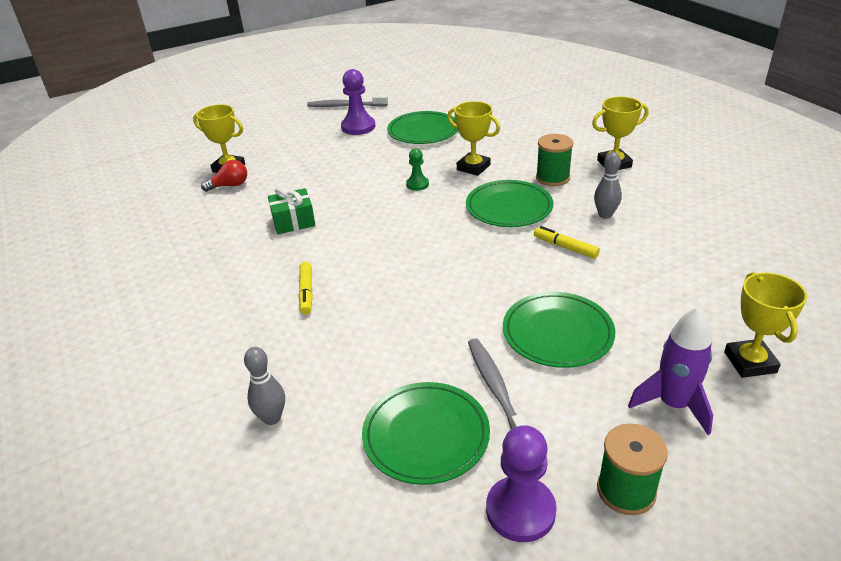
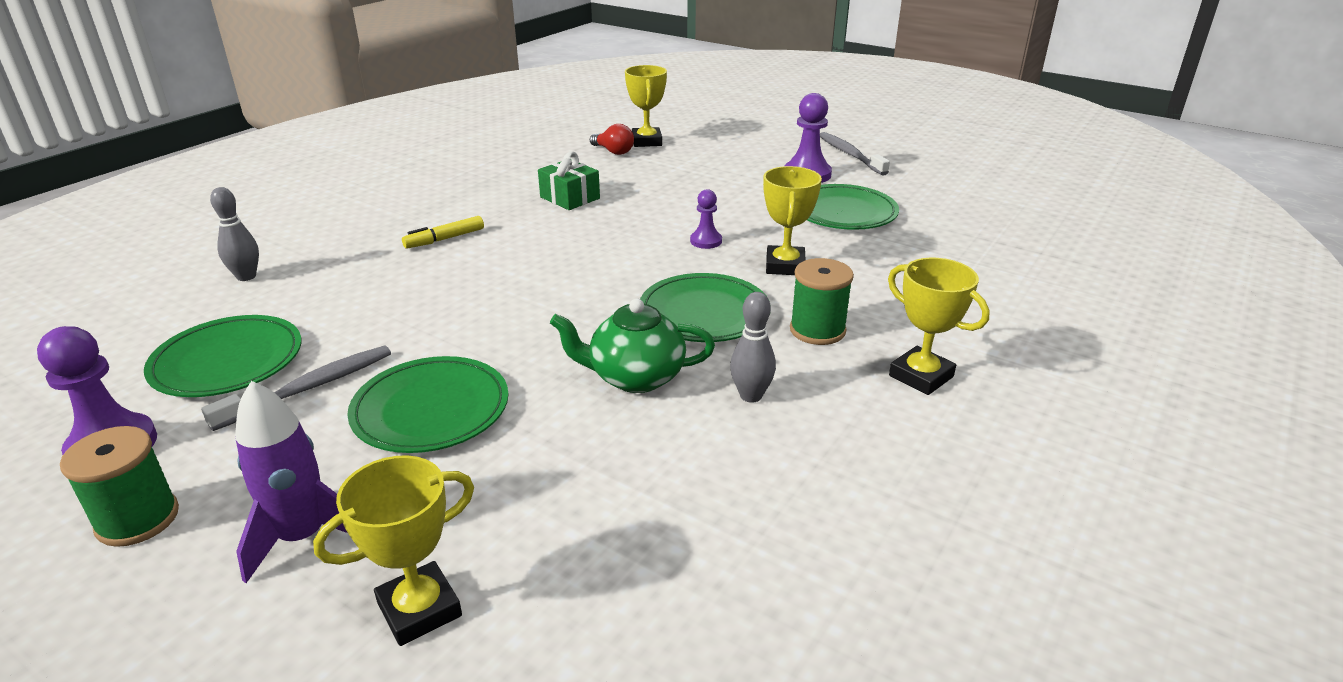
camera: 60 degrees right, 5 degrees down
green pawn [406,148,429,191] -> purple pawn [690,189,722,249]
yellow marker [534,226,600,259] -> green teapot [550,298,715,393]

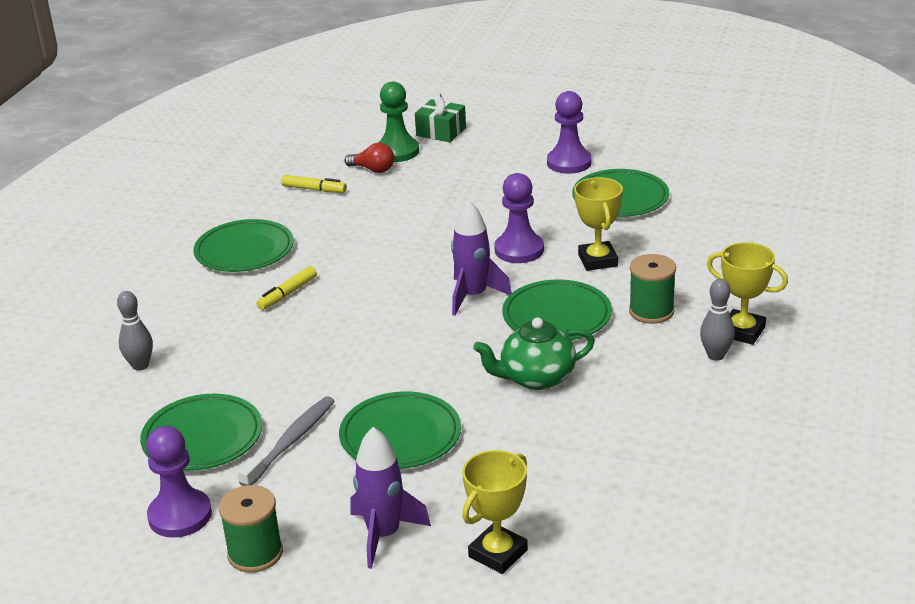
camera: 15 degrees left, 0 degrees up
green gift [538,152,600,210] -> green gift moved to [415,93,466,142]
yellow trophy [625,65,667,147] -> green pawn [378,82,419,162]
purple pawn [690,189,722,249] -> purple pawn [494,173,544,263], size x1.74
grey bowling pin [730,292,776,403] -> grey bowling pin moved to [700,279,735,361]
grey toothbrush [820,132,890,175] -> none
none -> green plate [193,219,294,272]
none -> yellow marker [281,175,347,193]
none -> purple rocket [451,200,512,316]

